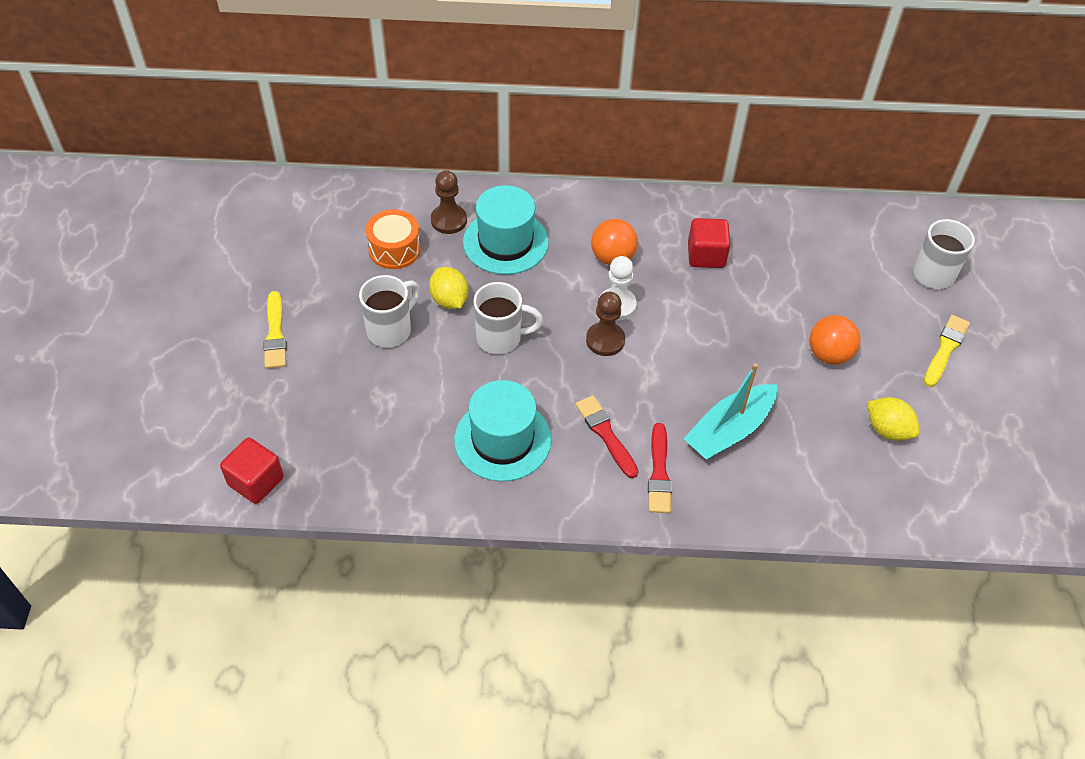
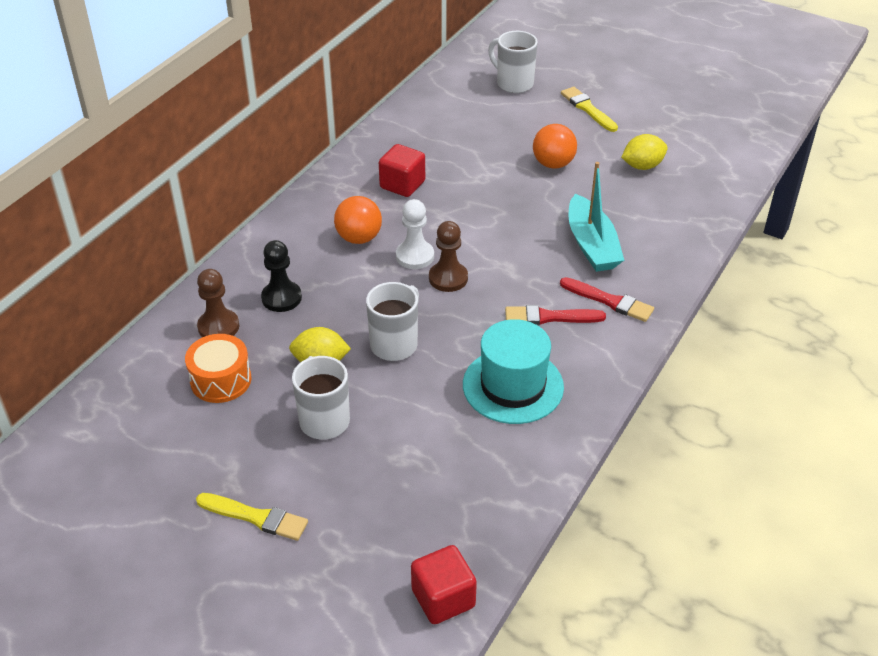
camera: 60 degrees left, 10 degrees down
turquoise hat [463,185,549,275] -> black pawn [261,240,302,312]

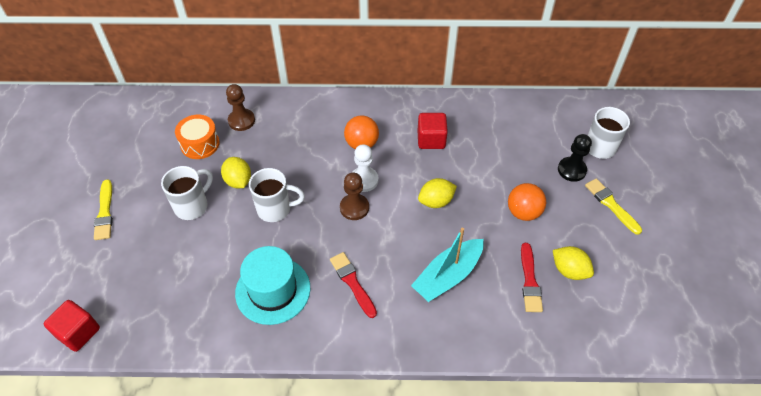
camera: 60 degrees right, 10 degrees up
black pawn [261,240,302,312] -> black pawn moved to [558,134,592,182]
red brush [560,277,654,322] -> red brush moved to [521,243,543,312]
yellow brush [561,87,618,132] -> yellow brush turned 60 degrees counterclockwise [585,178,642,235]
none -> yellow lemon [418,178,457,208]

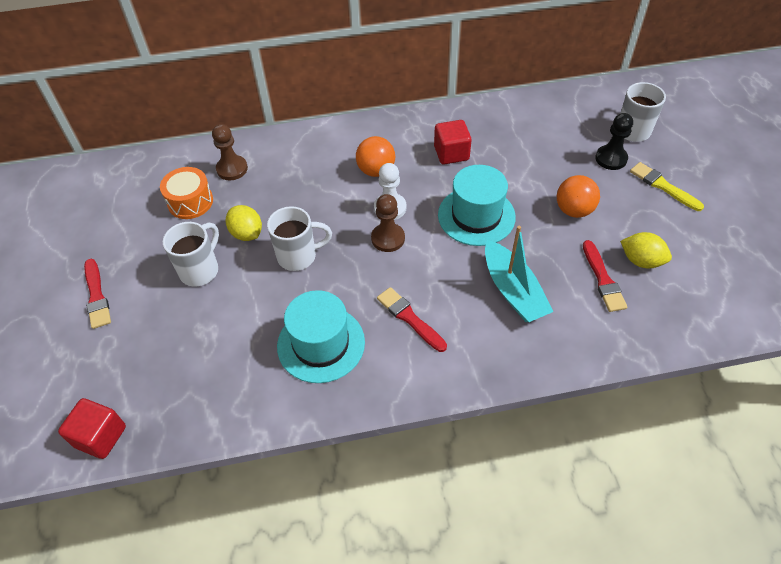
camera: 10 degrees left, 0 degrees up
yellow brush [94,179,113,240] -> red brush [84,259,111,329]
turquoise boat [411,228,484,302] -> turquoise boat turned 60 degrees counterclockwise [485,226,554,322]
yellow lemon [418,178,457,208] -> turquoise hat [438,165,516,246]

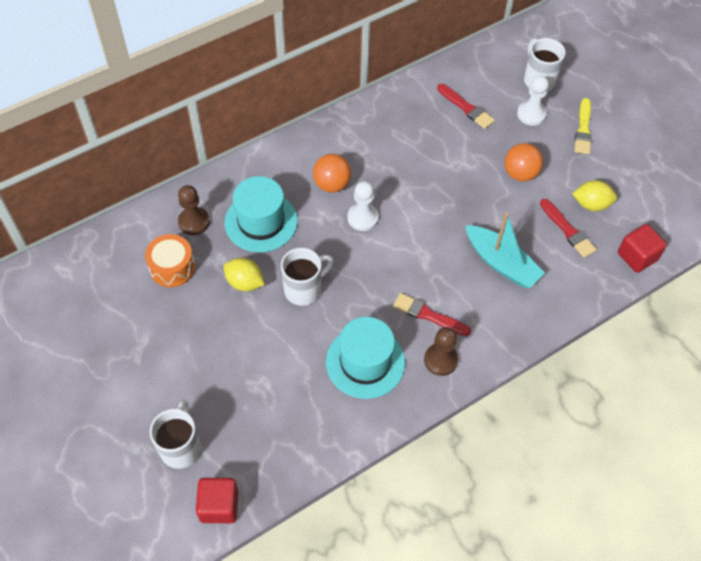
camera: 25 degrees left, 5 degrees up
red brush [84,259,111,329] -> red brush moved to [437,84,495,129]
white mug [163,222,219,287] -> white mug moved to [150,400,201,469]
brown pawn [371,194,405,252] -> brown pawn moved to [424,327,458,376]
red cube [434,120,472,164] -> red cube moved to [618,224,667,273]
turquoise hat [438,165,516,246] -> turquoise hat moved to [225,176,298,252]
black pawn [595,113,633,170] -> white pawn [517,76,549,126]
yellow brush [630,162,704,211] -> yellow brush turned 105 degrees counterclockwise [574,98,592,154]

